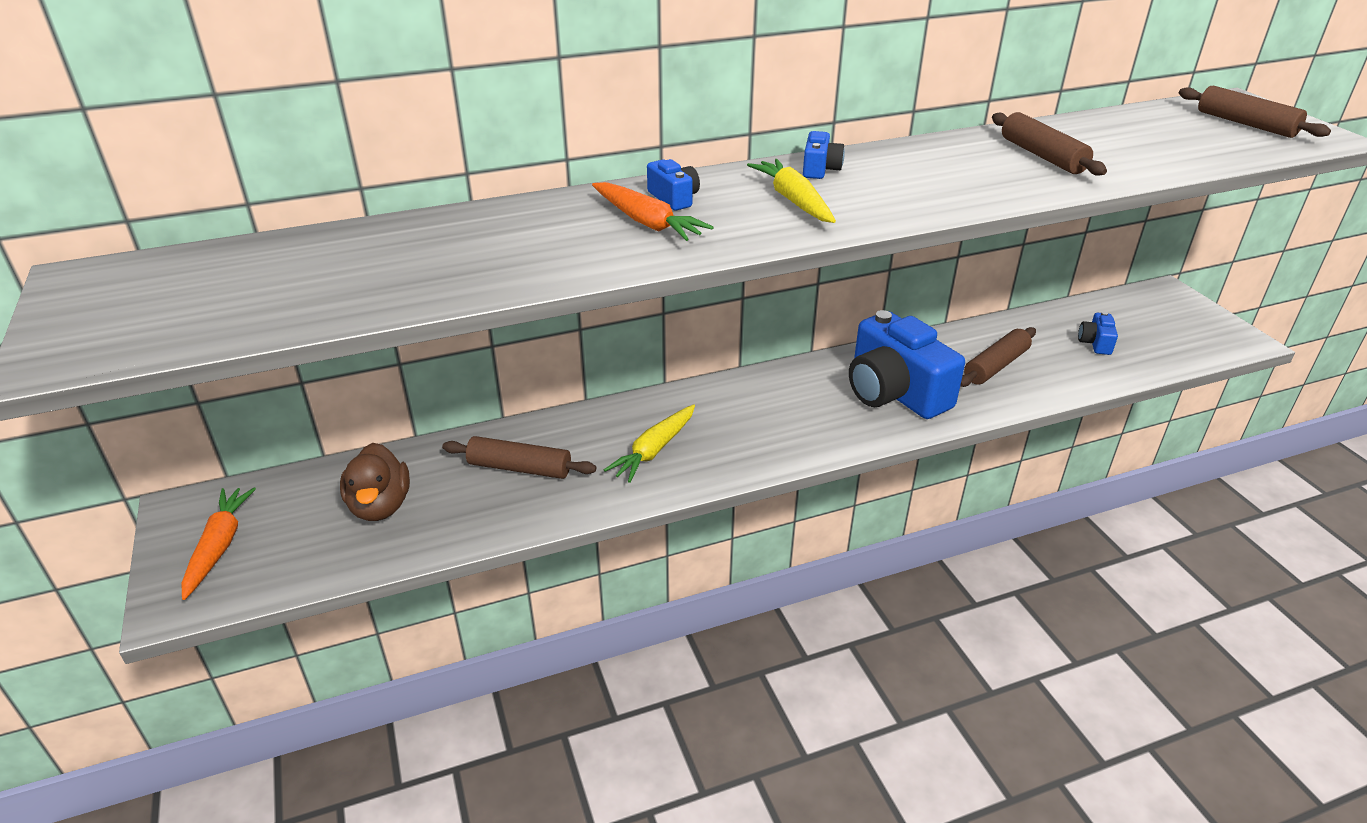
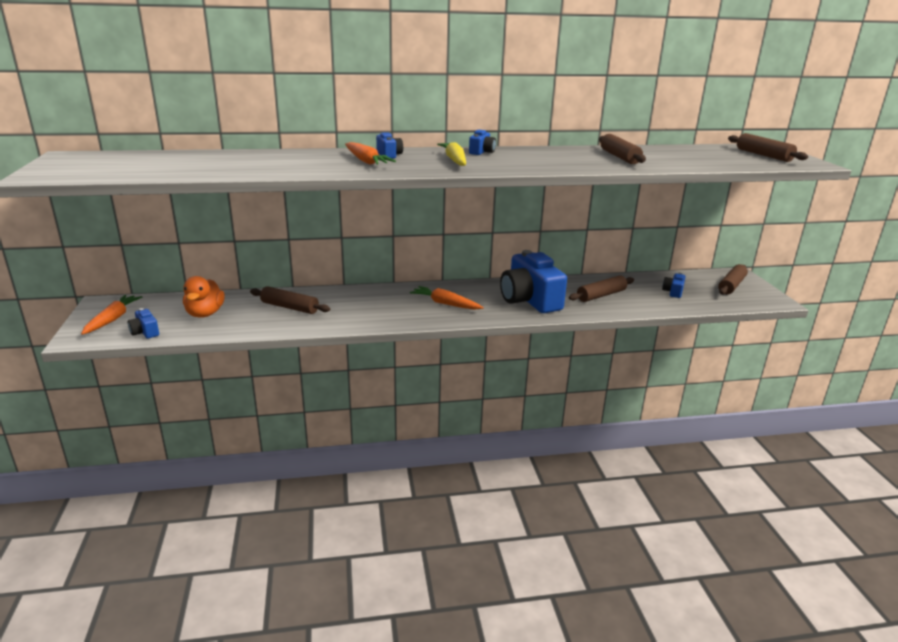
camera: 10 degrees right, 10 degrees down
brown duck [340,443,410,521] -> orange duck [183,276,225,318]
yellow carrot [604,404,695,483] -> none
none -> blue camera [128,308,159,339]
none -> orange carrot [410,286,484,310]
none -> brown rolling pin [718,264,748,295]

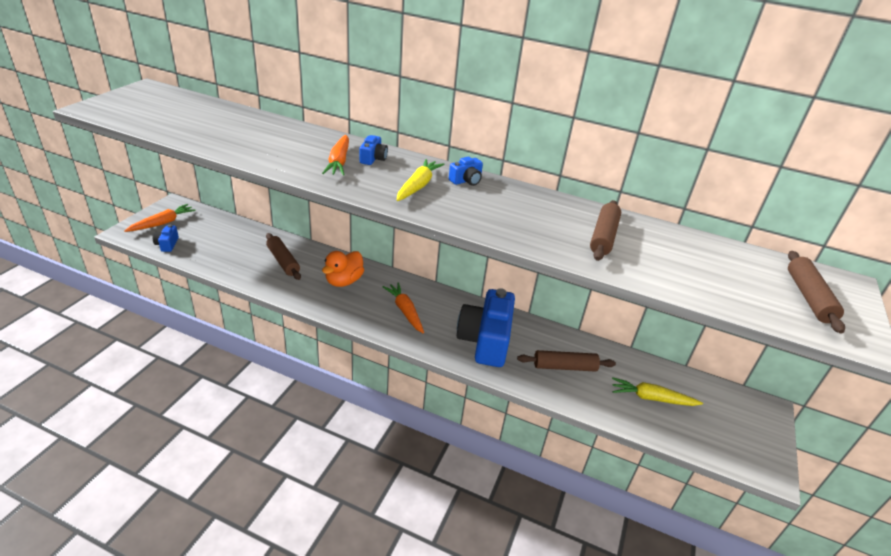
camera: 30 degrees right, 10 degrees up
orange duck [183,276,225,318] -> orange duck moved to [322,251,364,287]
blue camera [662,273,686,298] -> yellow carrot [612,377,703,406]
brown rolling pin [718,264,748,295] -> none

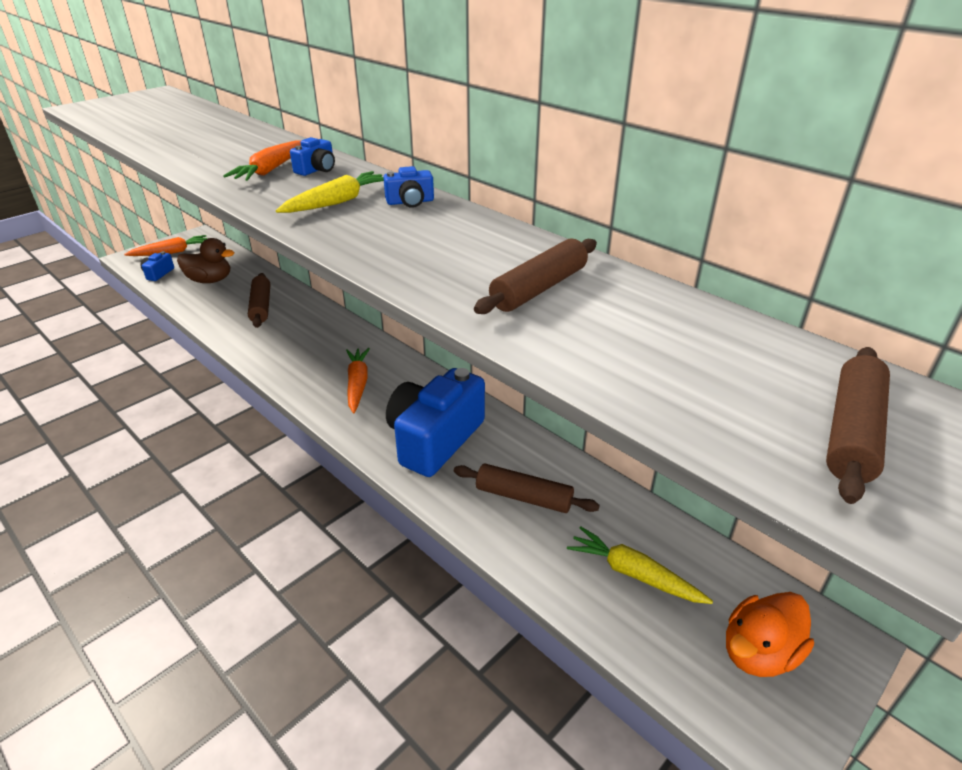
camera: 25 degrees right, 0 degrees up
orange duck [322,251,364,287] -> orange duck moved to [726,592,814,677]
none -> brown duck [177,238,234,283]

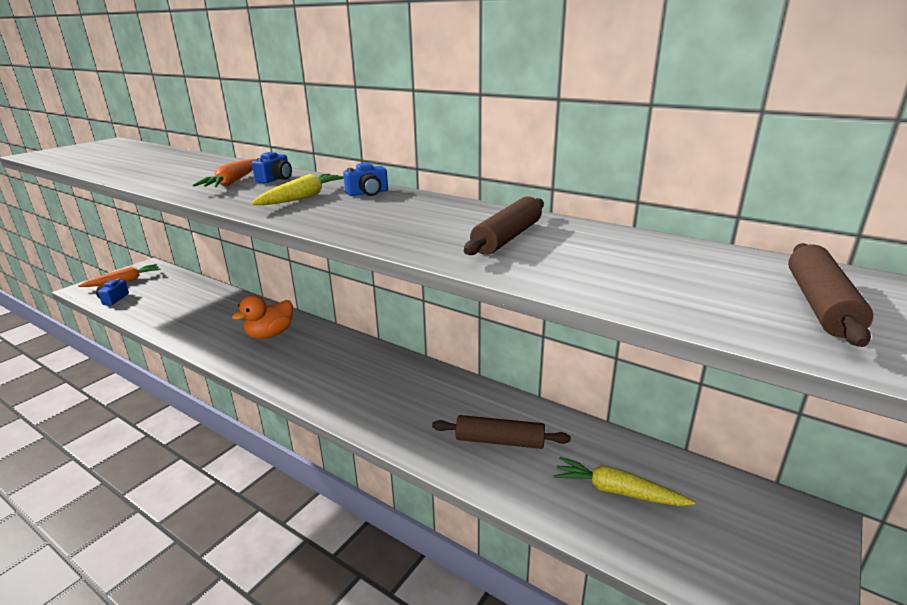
camera: 10 degrees left, 10 degrees down
brown duck [177,238,234,283] -> none
brown rolling pin [248,273,270,328] -> none
orange carrot [346,348,370,414] -> none
blue camera [386,368,485,477] -> none
orange duck [726,592,814,677] -> orange duck moved to [232,295,293,339]

